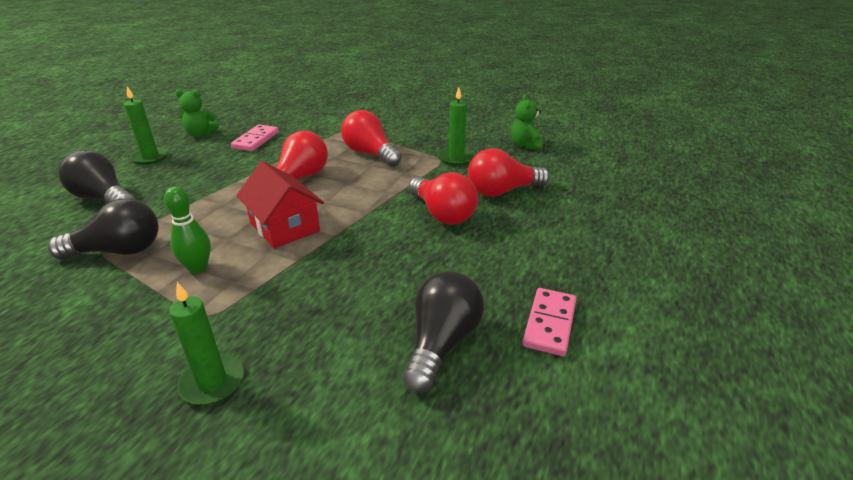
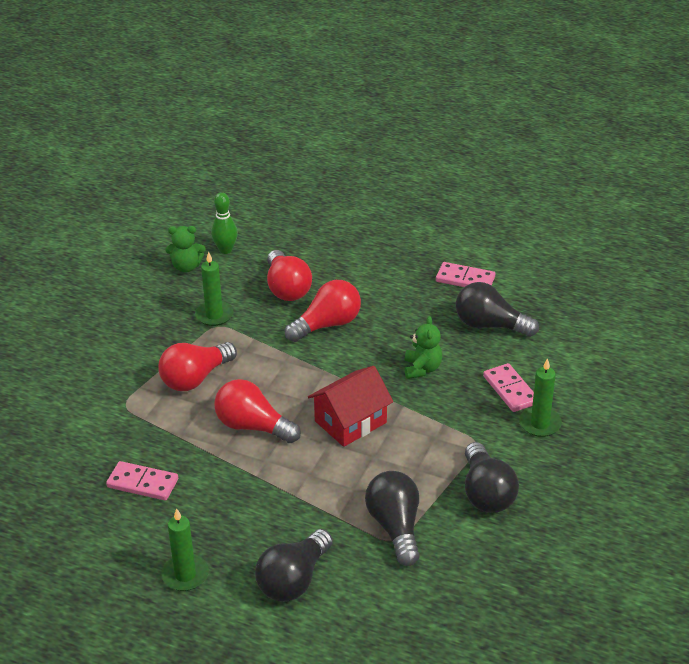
camera: 90 degrees left, 5 degrees up
green bowling pin [164,187,211,274] -> green bowling pin moved to [211,192,238,254]
green teddy bear [175,89,219,137] -> green teddy bear moved to [405,316,442,379]
none -> black light bulb [465,442,519,513]
none -> pink domino [483,363,534,412]

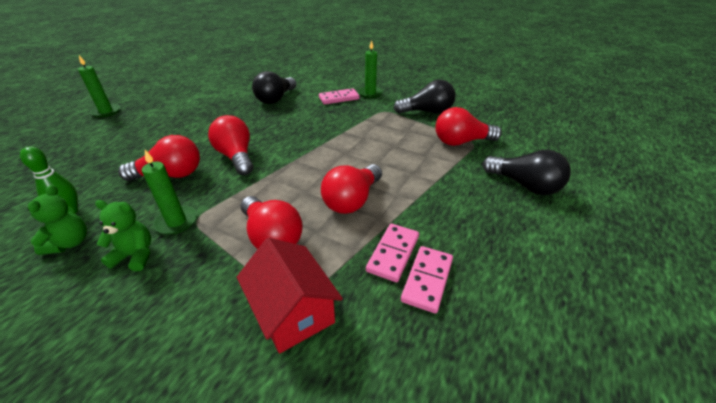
camera: 85 degrees left, 0 degrees up
green candle [161,508,209,591] -> green candle moved to [78,55,120,118]
red house [308,366,393,447] -> red house moved to [237,238,343,353]
black light bulb [365,471,420,566] -> red light bulb [435,107,502,146]
green teddy bear [405,316,442,379] -> green teddy bear moved to [95,200,151,272]
pink domino [436,262,495,287] -> pink domino moved to [366,224,419,282]

